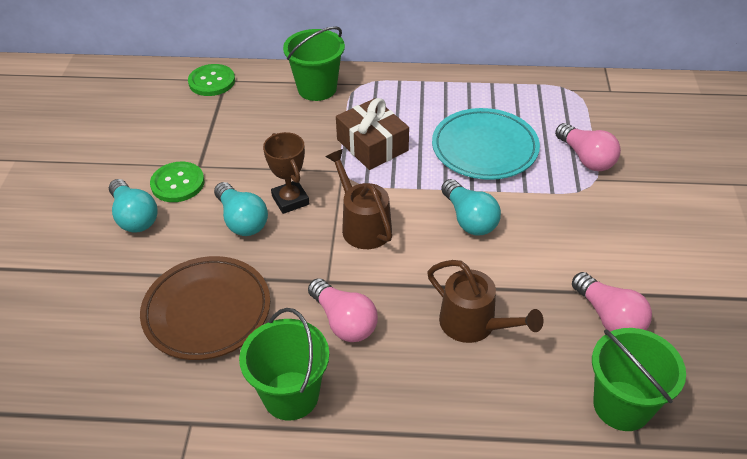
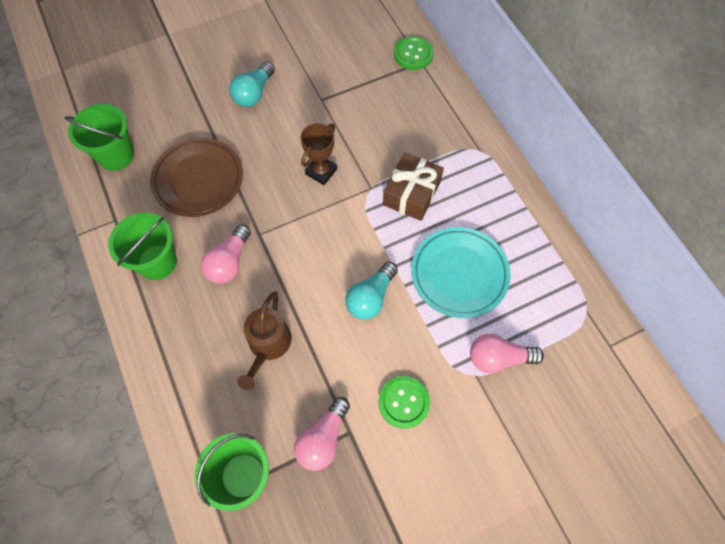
camera: 60 degrees right, 20 degrees up
green button [150,162,205,202] -> green button moved to [378,376,430,429]
turquoise light bulb [214,182,268,236] -> none
green bucket [283,26,345,101] -> green bucket moved to [65,104,134,171]
brown watering can [326,149,392,249] -> none
pink light bulb [555,123,621,171] -> pink light bulb turned 60 degrees clockwise [470,334,544,373]

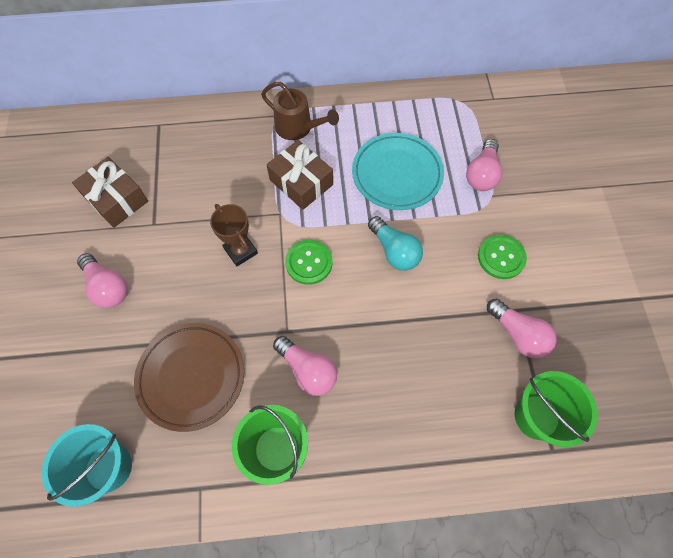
camera: 70 degrees left, 0 degrees up
green bucket [65,104,134,171] -> turquoise bucket [42,424,132,507]
turquoise light bulb [229,62,275,107] -> pink light bulb [77,253,128,308]
brown watering can [237,291,292,390] -> brown watering can moved to [261,82,339,140]
green button [394,36,434,70] -> green button moved to [285,240,332,285]
none -> brown gift [72,157,148,228]

